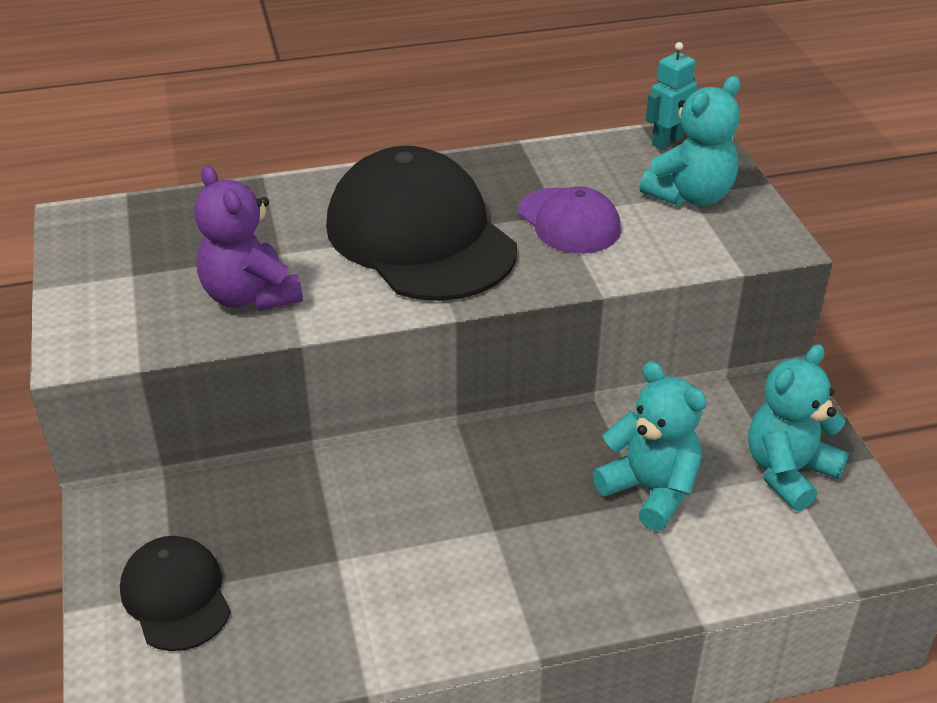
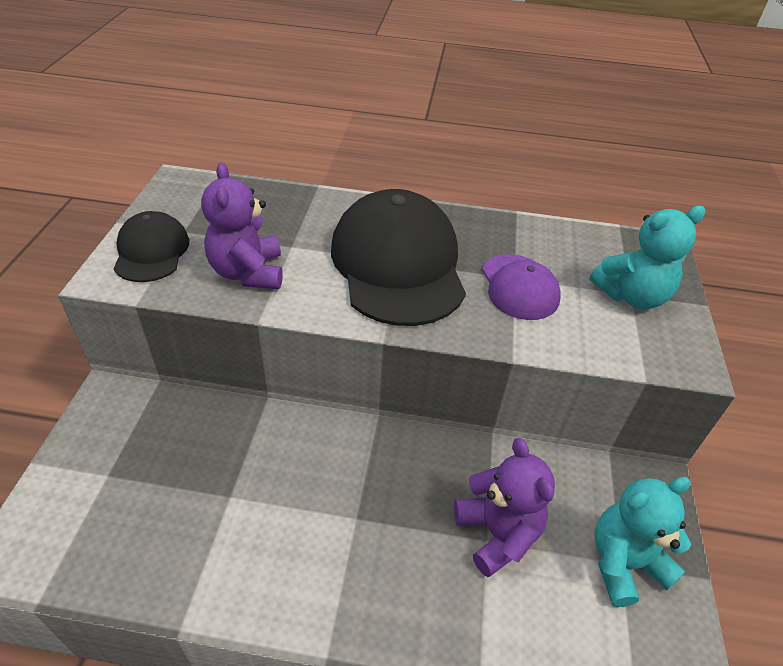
camera: 20 degrees right, 5 degrees up
black cap [120,536,231,651] -> black cap moved to [113,211,189,282]
turquoise teddy bear [592,361,707,531] -> purple teddy bear [454,438,555,577]
turquoise robot [646,42,697,149] -> none

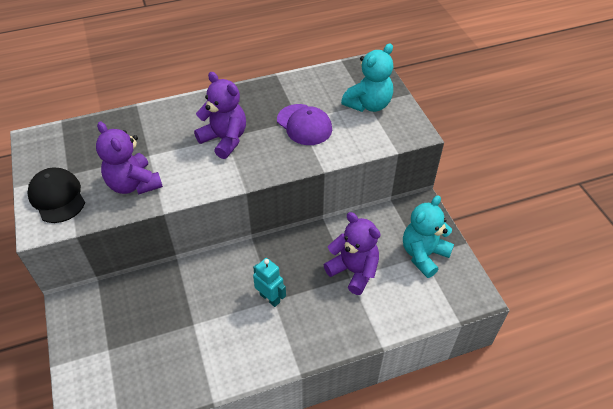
camera: 25 degrees left, 5 degrees up
black cap [331,189,466,326] -> purple teddy bear [194,72,246,159]
none -> turquoise robot [253,258,286,307]

